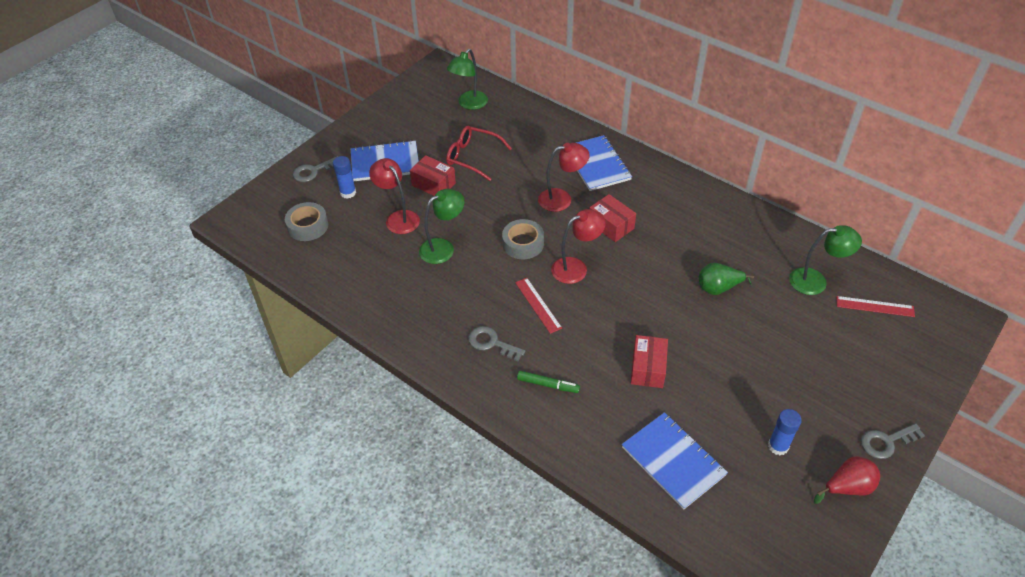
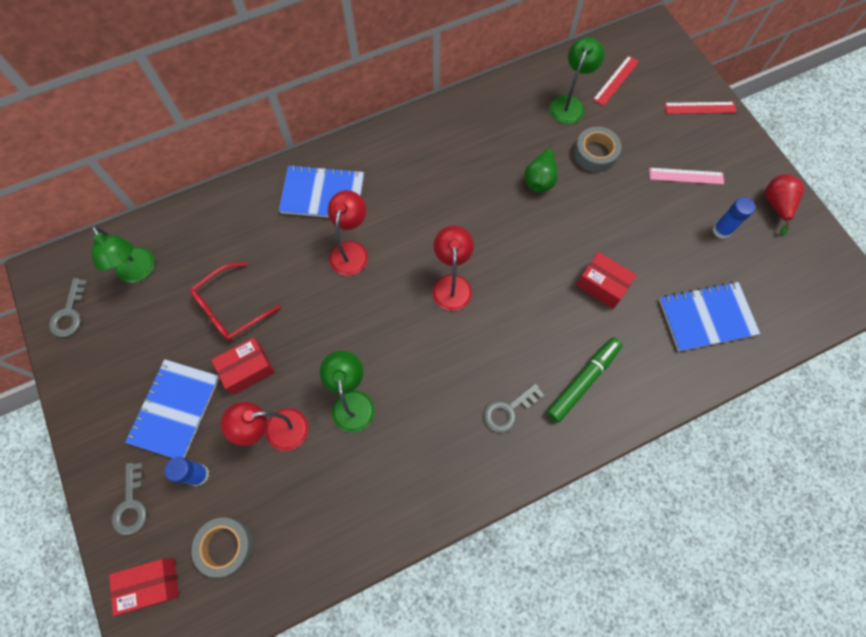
camera: 65 degrees left, 20 degrees up
grey tape [502,219,544,259] -> grey tape moved to [574,127,621,172]
red ruler [515,278,562,334] -> red ruler moved to [664,102,737,114]
green marker [517,371,580,393] -> green marker [547,337,623,423], size x1.59
red box [590,194,636,242] -> red box moved to [109,558,179,616]
grey key [861,423,925,459] -> grey key moved to [49,278,88,337]
none -> pink ruler [649,168,724,185]

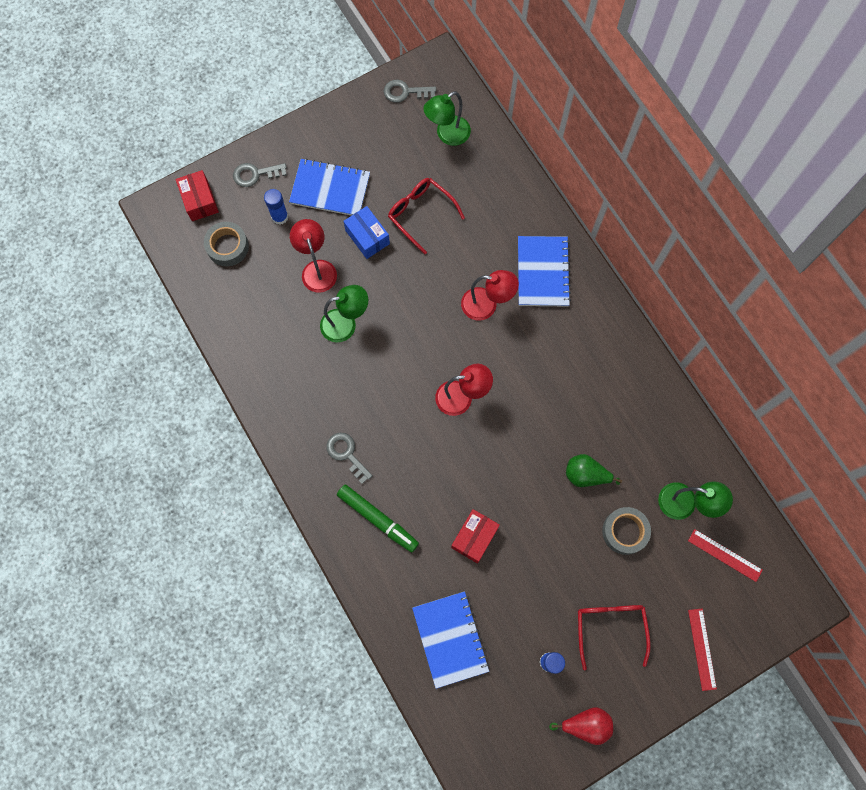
camera: 85 degrees right, 5 degrees up
red box [211,337,275,395] -> blue box [343,206,390,259]
pink ruler [649,168,724,185] -> red glasses [578,605,651,671]

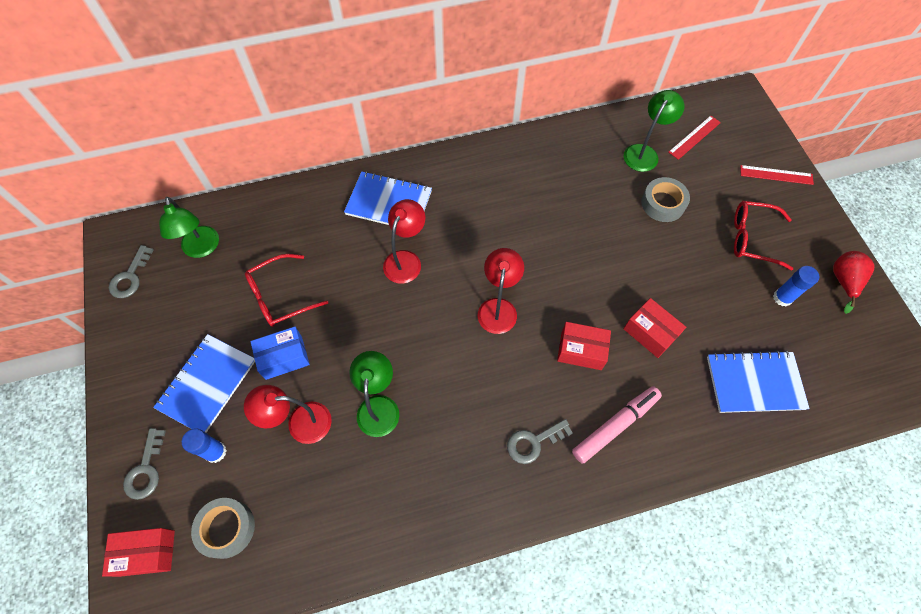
camera: 75 degrees left, 10 degrees down
green marker [337,485,419,552] -> pink marker [572,386,662,464]
green pear [566,454,622,487] -> none
none -> red box [557,322,611,370]

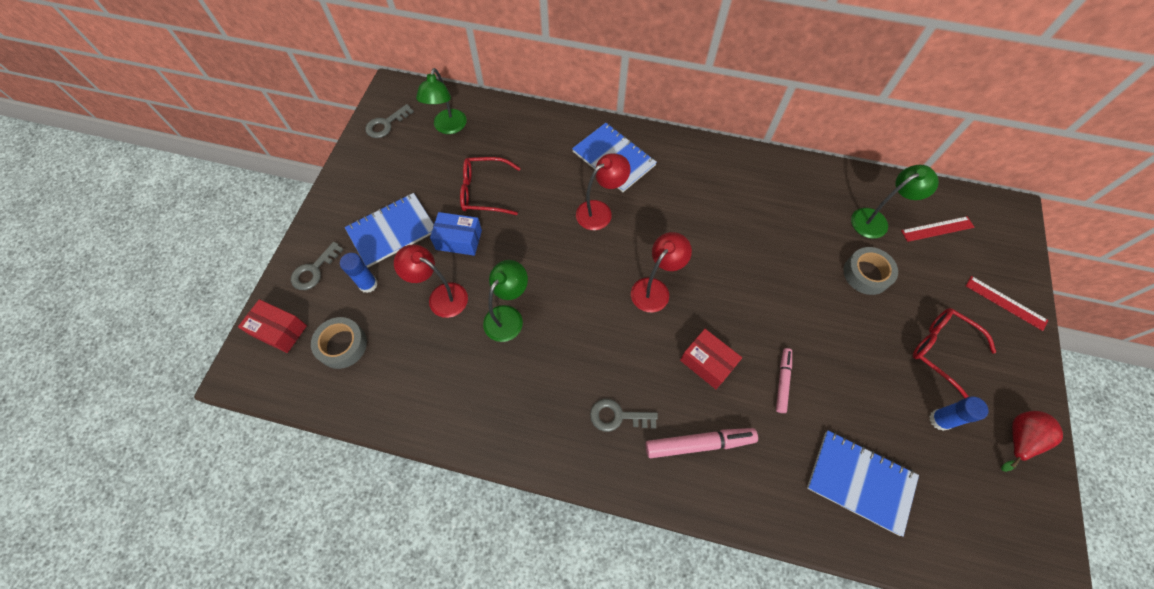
camera: 30 degrees right, 0 degrees up
red box [624,298,686,358] -> pink marker [776,348,792,413]

